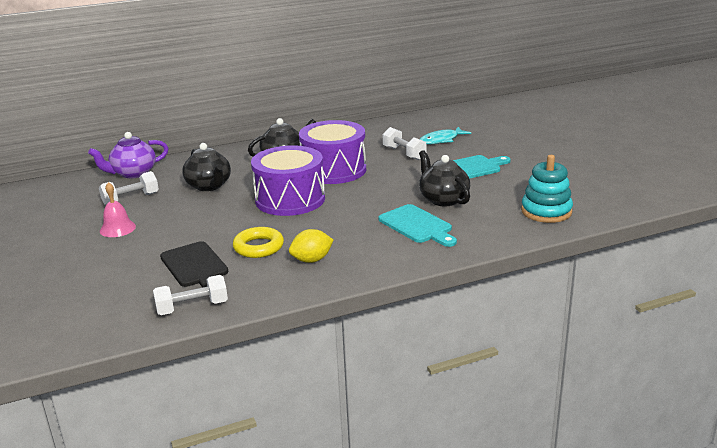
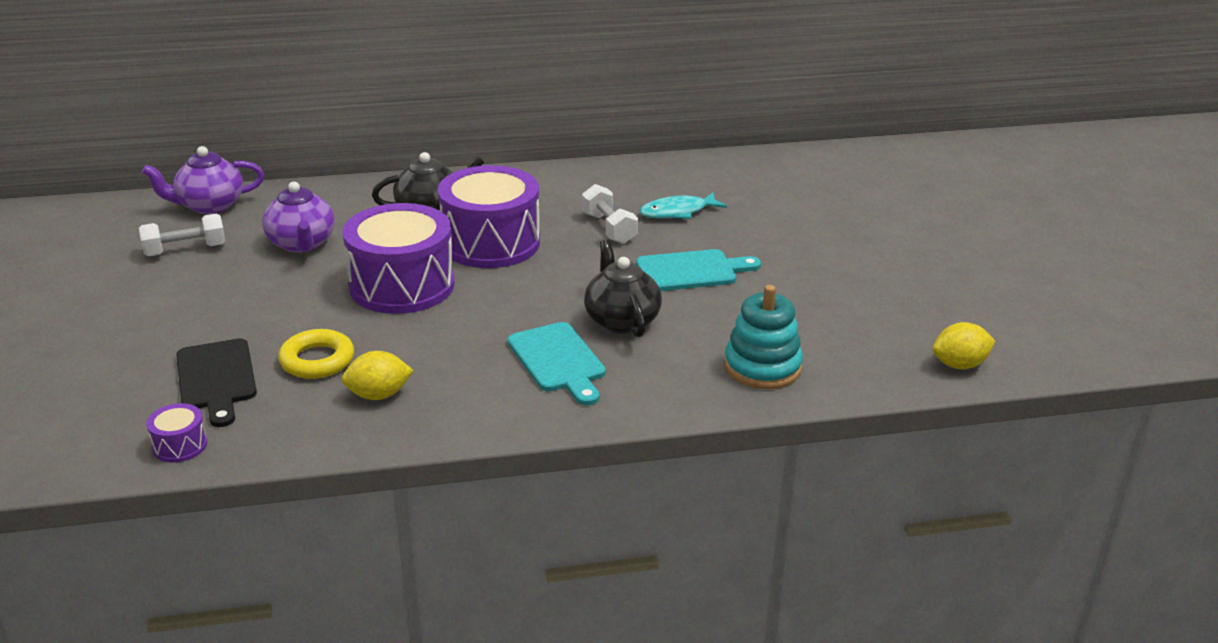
camera: 10 degrees right, 5 degrees up
pink bell [100,182,136,237] -> none
white dumbbell [153,275,228,315] -> purple drum [146,403,207,463]
black teapot [182,143,231,191] -> purple teapot [262,182,335,253]
none -> yellow lemon [932,322,996,370]

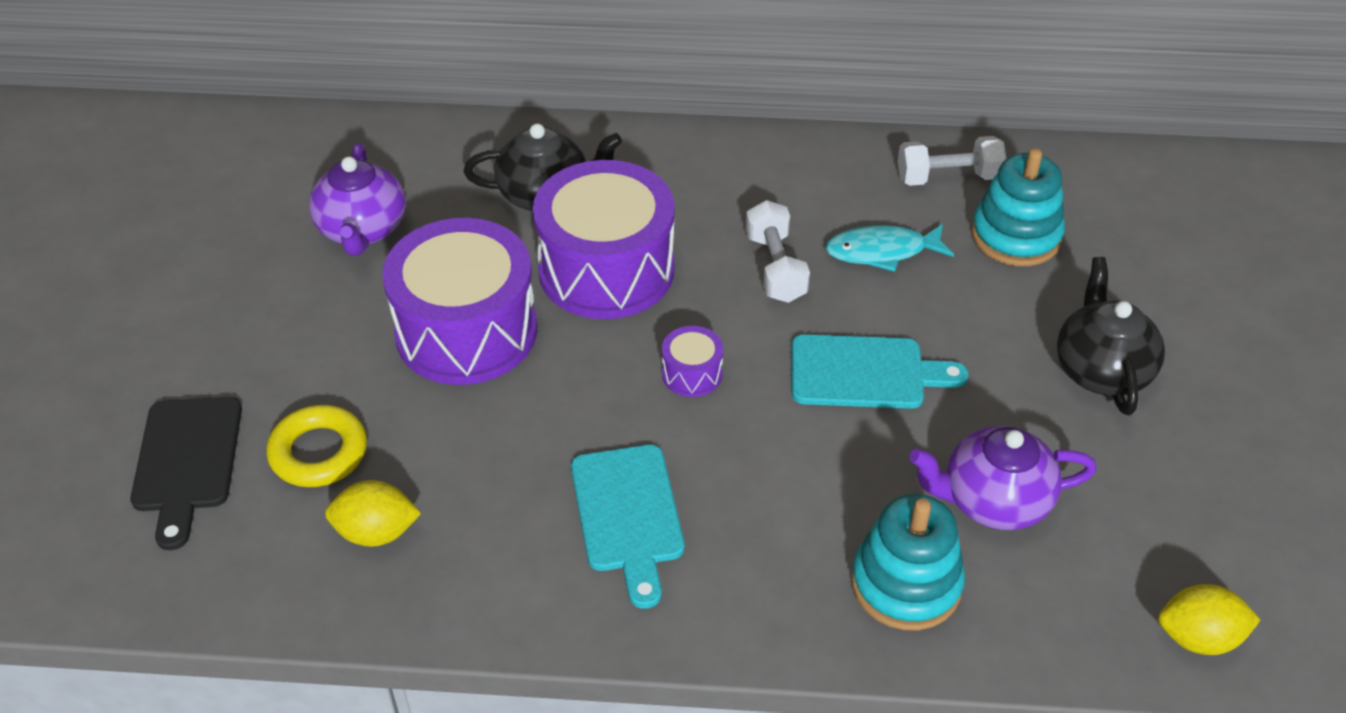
camera: 15 degrees right, 15 degrees up
white dumbbell [139,213,225,256] -> white dumbbell moved to [898,136,1006,186]
purple teapot [142,146,264,214] -> purple teapot moved to [909,426,1097,530]
purple drum [146,403,207,463] -> purple drum moved to [662,326,723,397]
black teapot [584,240,662,337] -> black teapot moved to [1057,257,1165,415]
none -> turquoise stacking toy [971,148,1065,266]

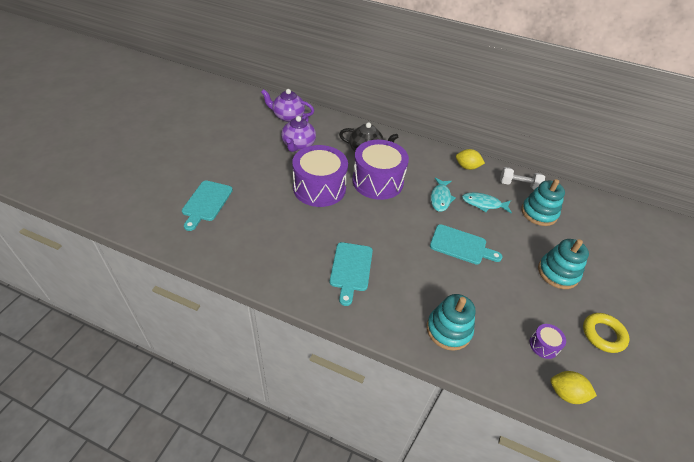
camera: 15 degrees right, 0 degrees up
black cutting board [130,397,242,550] -> turquoise cutting board [182,181,233,231]
yellow ring [266,405,367,487] -> yellow ring moved to [583,313,629,353]
yellow lemon [325,480,421,547] -> yellow lemon moved to [456,149,485,170]
purple drum [662,326,723,397] -> purple drum moved to [530,324,566,359]
white dumbbell [746,200,810,303] -> turquoise fish [431,177,456,212]
purple teapot [909,426,1097,530] -> purple teapot moved to [261,89,314,122]
black teapot [1057,257,1165,415] -> turquoise stacking toy [538,239,589,289]

